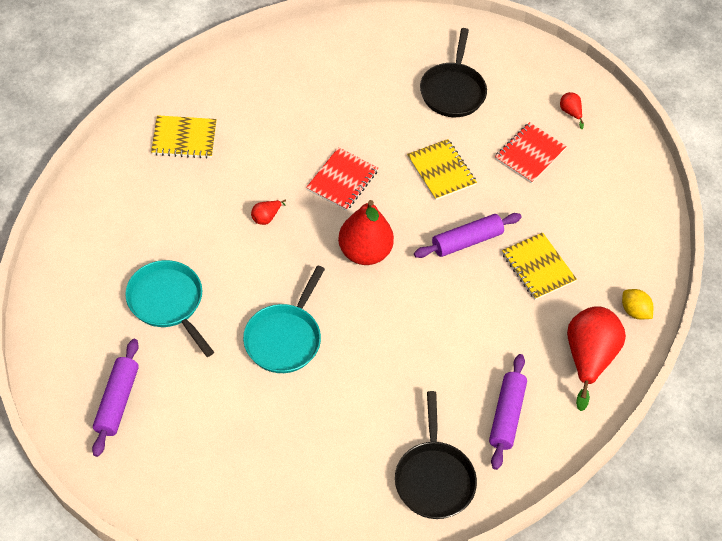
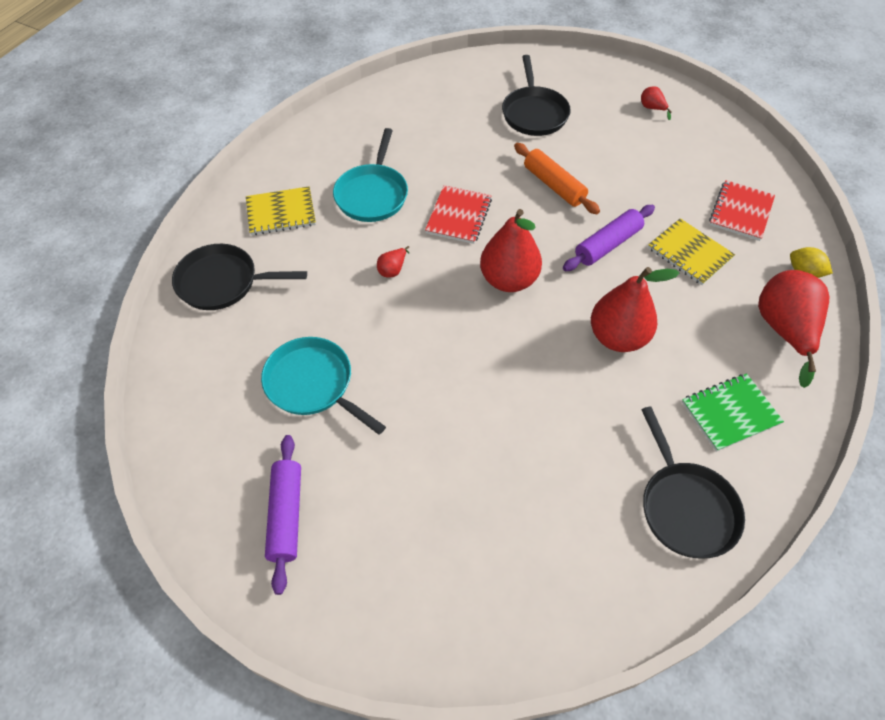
camera: 10 degrees left, 0 degrees up
turquoise pan [243,266,325,373] -> turquoise pan moved to [333,128,408,222]
yellow notebook [407,139,477,200] -> orange rolling pin [514,143,600,214]
purple rolling pin [489,354,527,470] -> green notebook [682,373,784,452]
red notebook [495,122,567,184] -> red notebook moved to [709,180,775,241]
none -> black pan [172,244,307,310]
none -> red pear [591,267,680,352]

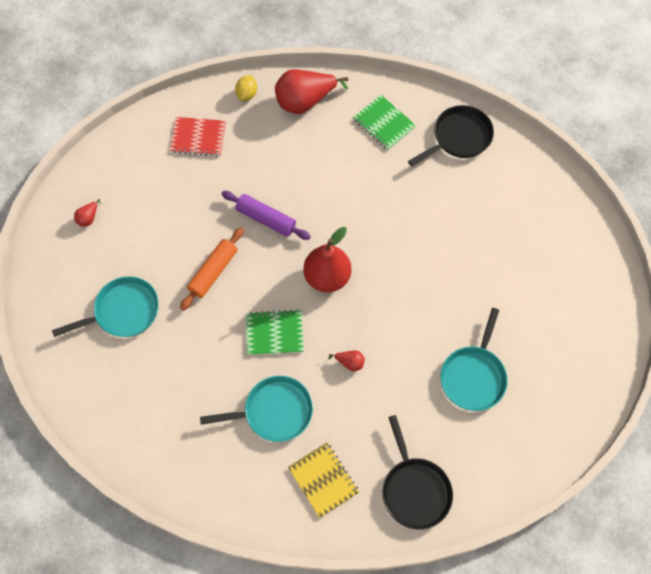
camera: 110 degrees left, 10 degrees up
purple rolling pin [265,435,301,595] -> none
red notebook [425,185,492,244] -> green notebook [246,309,304,355]
black pan [502,55,571,136] -> turquoise pan [52,276,159,337]
red pear [591,267,680,352] -> none
yellow notebook [648,218,735,285] -> none

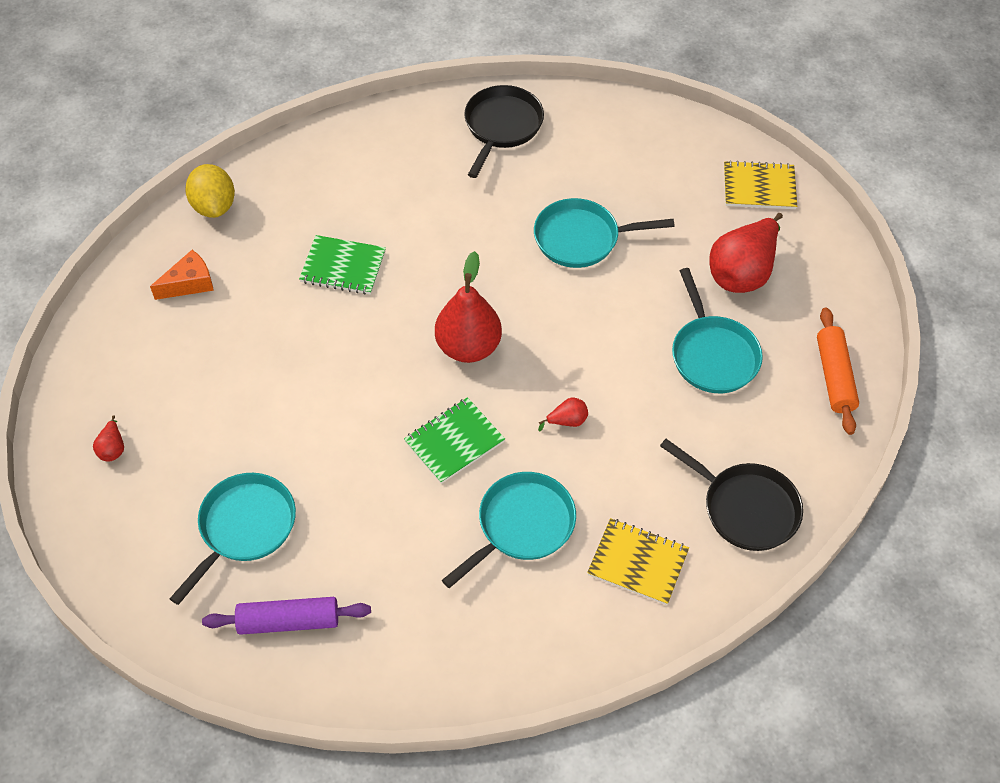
camera: 35 degrees left, 10 degrees down
red notebook [170,117,226,157] -> orange cheese [150,250,214,300]
orange rolling pin [180,227,244,311] -> orange rolling pin moved to [817,307,859,435]
purple rolling pin [222,191,311,240] -> purple rolling pin moved to [202,597,371,635]
yellow lemon [235,75,257,101] -> yellow lemon [185,164,235,218], size x1.54
red pear [275,69,348,114] -> red pear moved to [709,213,783,293]
green notebook [353,95,416,150] -> green notebook moved to [299,235,386,295]
none -> turquoise pan [534,198,675,268]
none -> yellow notebook [724,160,797,209]

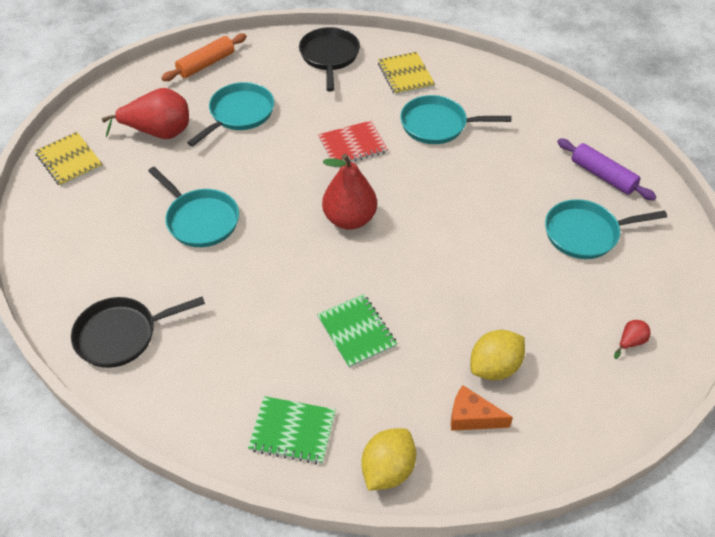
camera: 130 degrees left, 5 degrees down
green notebook [404,397,505,484] -> green notebook moved to [248,396,336,464]
red pear [538,397,588,432] -> red notebook [318,120,388,162]
none -> yellow lemon [470,330,525,380]

